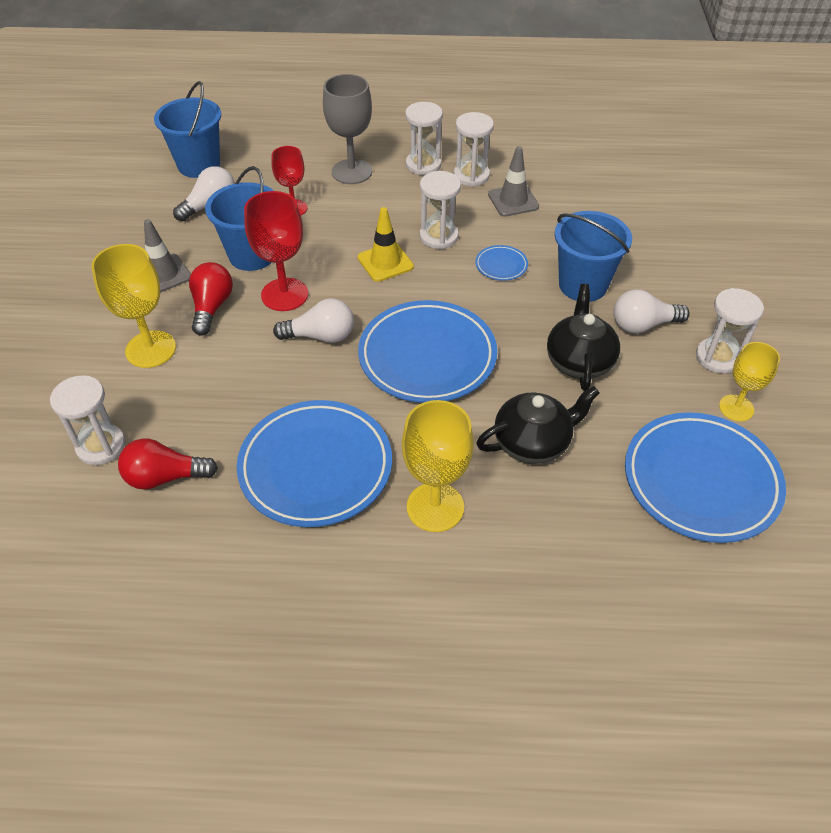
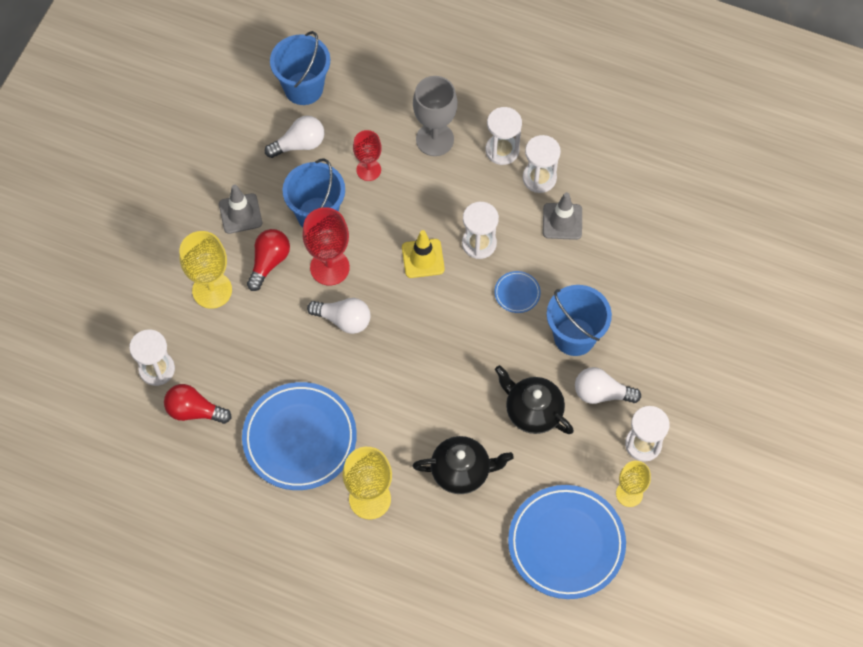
camera: 20 degrees right, 15 degrees up
blue plate [358,300,497,403] -> none
black teapot [547,284,620,391] -> black teapot turned 75 degrees counterclockwise [495,365,574,434]

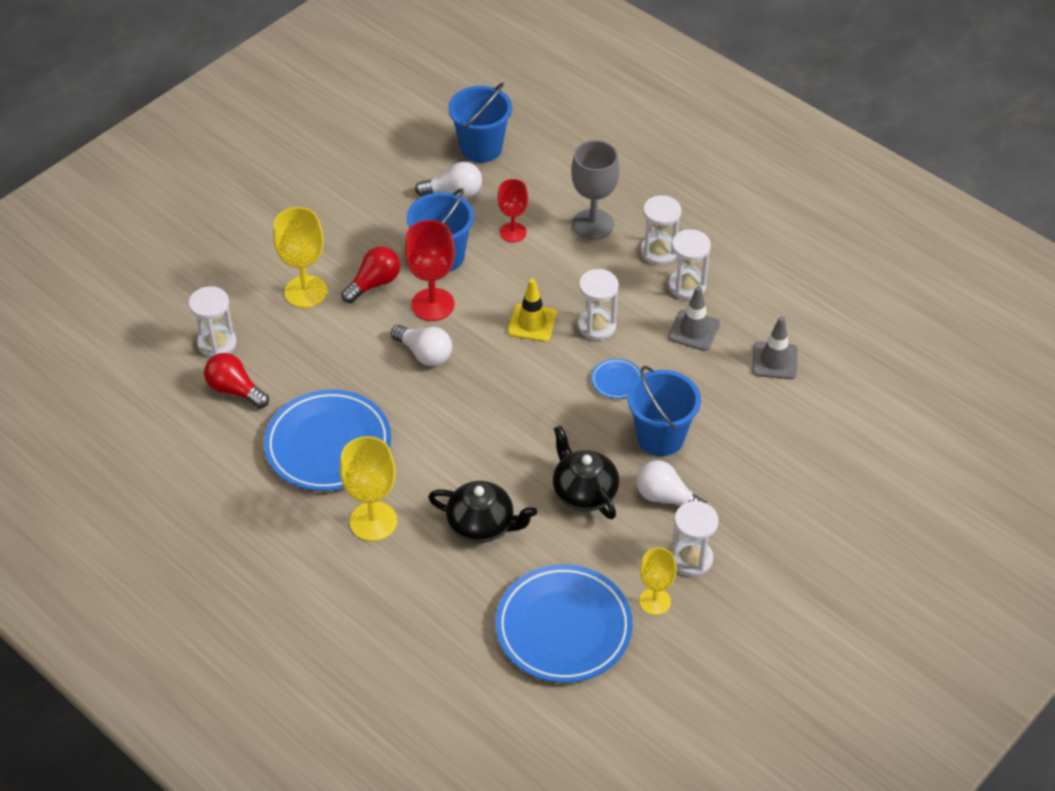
camera: 20 degrees right, 15 degrees down
grey traffic cone [219,184,262,234] -> grey traffic cone moved to [752,316,798,379]

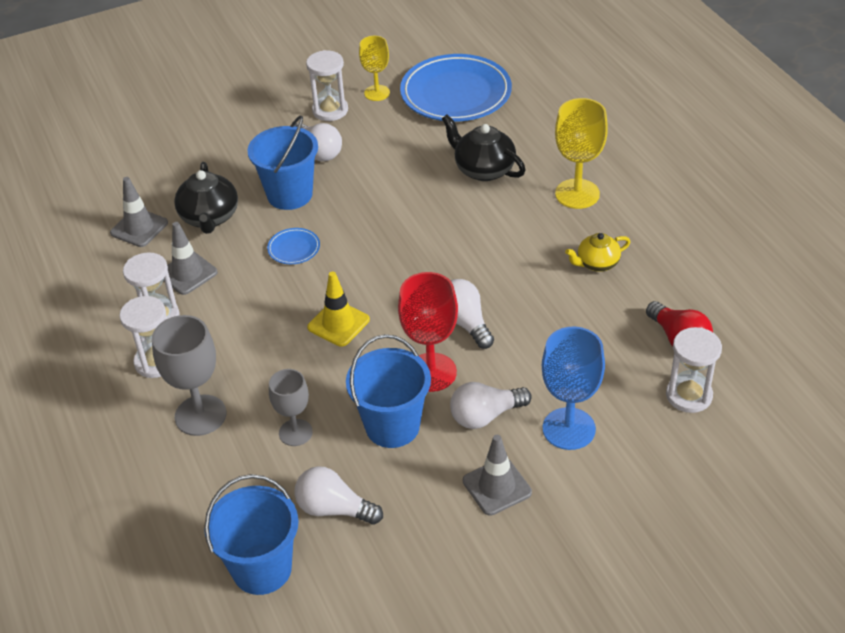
camera: 155 degrees left, 5 degrees down
blue plate [264,389,391,491] -> yellow teapot [565,233,630,272]
yellow goblet [273,207,327,308] -> blue goblet [542,327,605,450]
red light bulb [341,246,400,303] -> white light bulb [450,382,532,429]
red goblet [497,179,528,243] -> grey goblet [269,369,313,446]
black teapot [553,425,619,519] -> black teapot moved to [174,162,238,234]
white hourglass [578,269,619,340] -> none
none -> grey traffic cone [463,435,532,516]

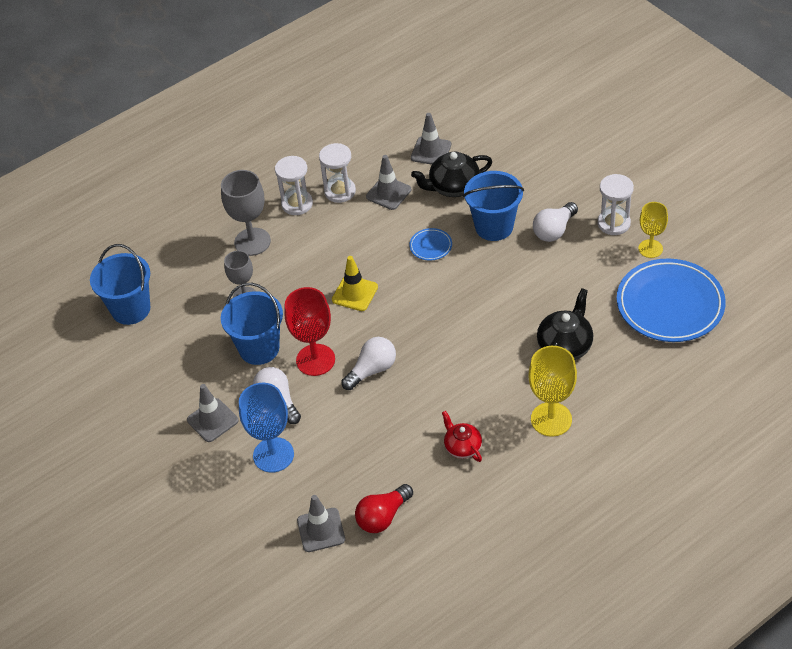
camera: 80 degrees right, 5 degrees up
white light bulb [295,466,383,525] -> none
yellow teapot [565,233,630,272] -> red teapot [442,411,482,462]
white hourglass [666,327,722,413] -> grey traffic cone [297,495,345,552]

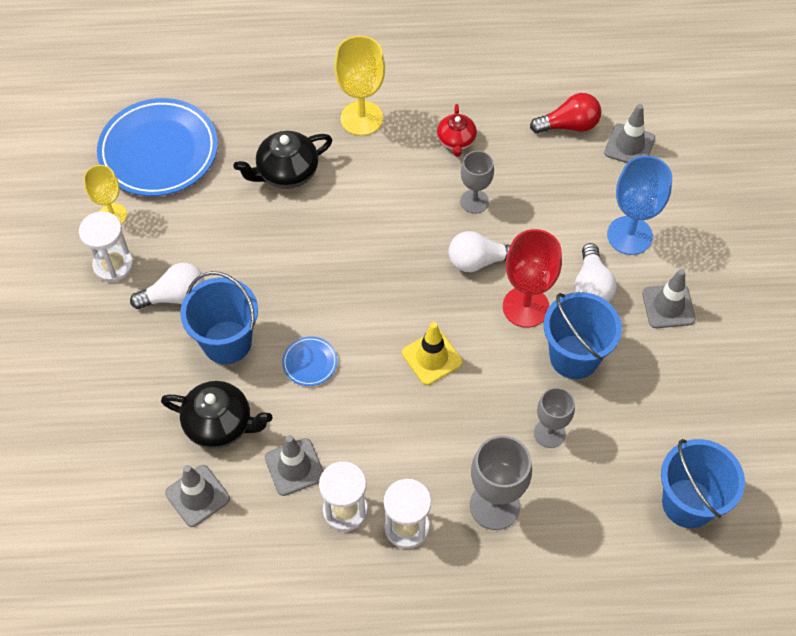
camera: 150 degrees left, 10 degrees up
none -> grey goblet [460,151,494,214]

